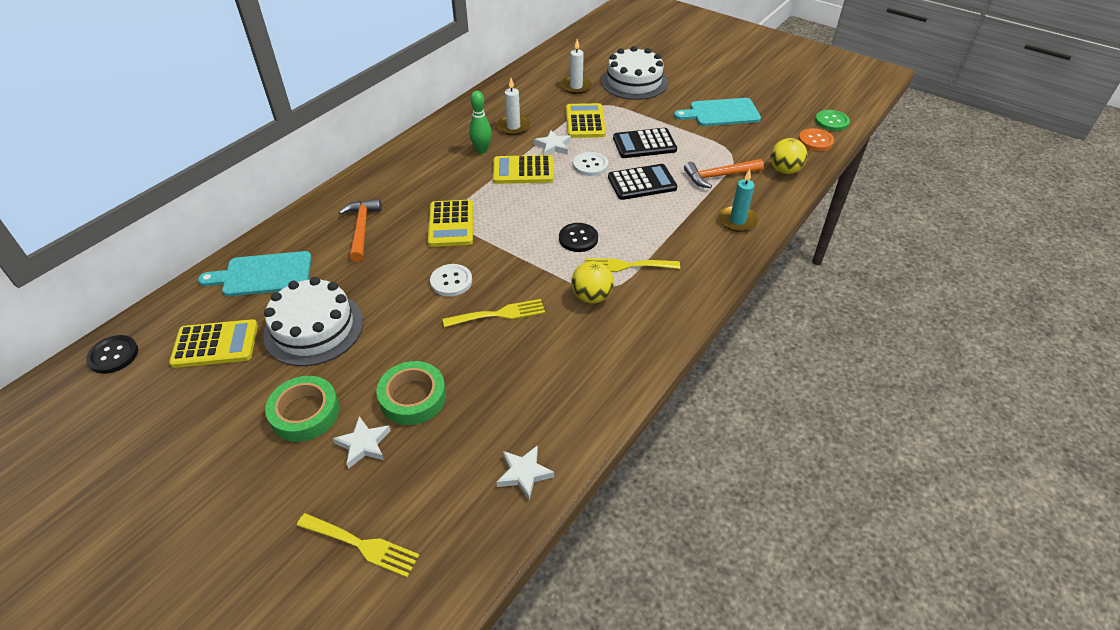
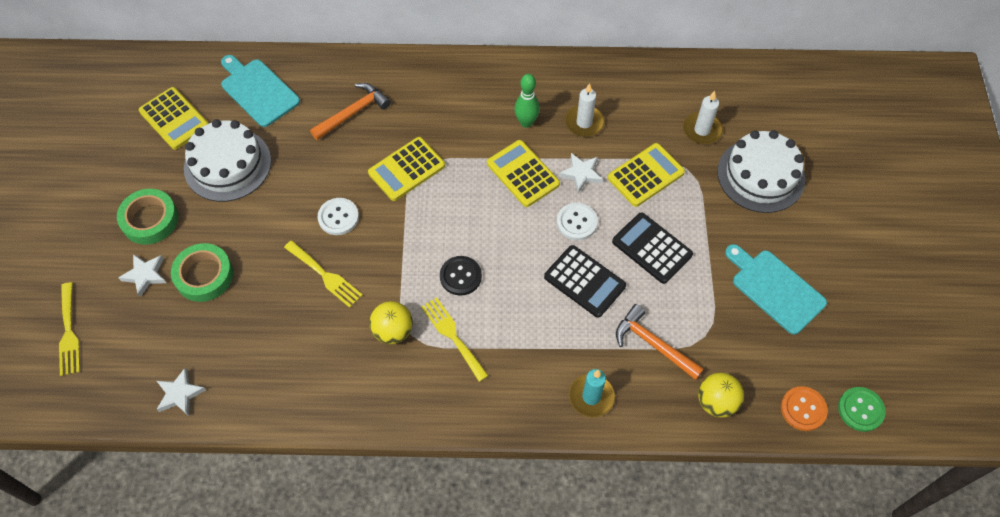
camera: 55 degrees right, 15 degrees up
black button [86,335,138,374] -> none

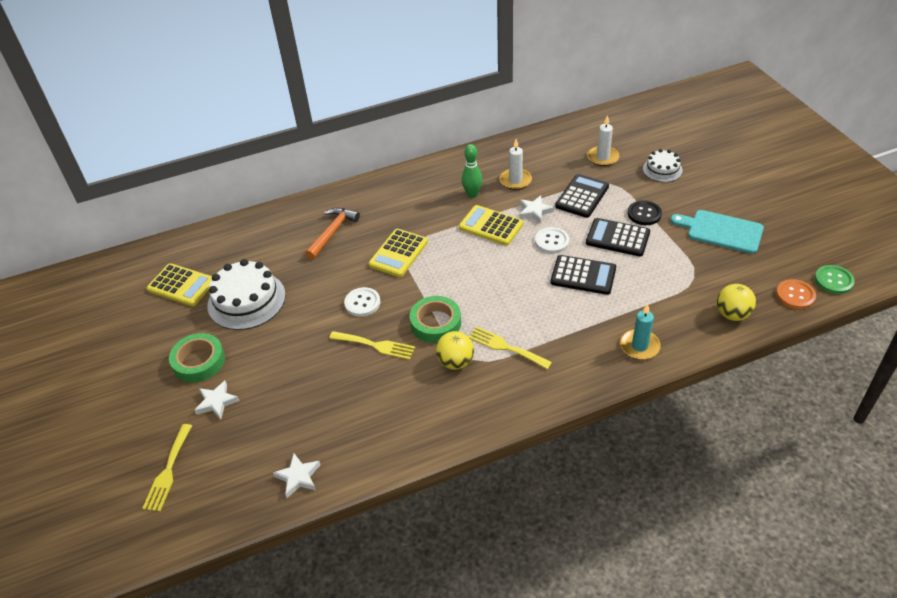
camera: 20 degrees left, 15 degrees down
yellow fork [59,282,80,376] -> yellow fork turned 45 degrees clockwise [142,424,192,511]
green tape [171,243,233,302] -> green tape moved to [410,296,461,343]
turquoise cutting board [221,55,300,127] -> none
black button [440,256,482,296] -> black button moved to [628,200,662,225]
yellow calculator [608,143,685,207] -> black calculator [555,174,609,218]
orange hammer [616,304,704,380] -> none
white cake [717,130,805,213] -> white cake [643,149,683,182], size x0.57

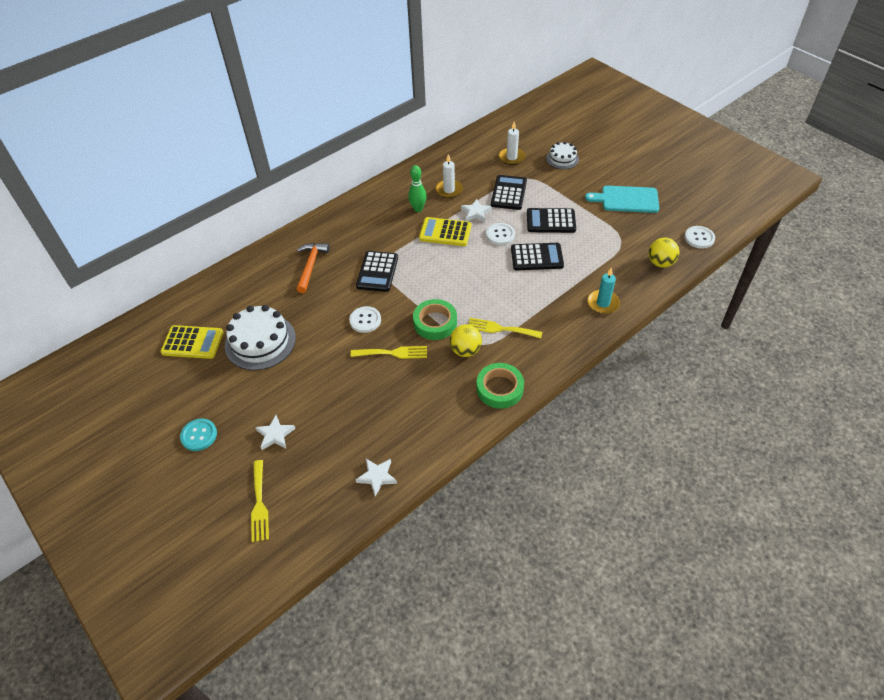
camera: 20 degrees left, 5 degrees up
green tape [169,333,225,382] -> green tape moved to [476,363,524,409]
yellow calculator [369,229,428,277] -> black calculator [356,251,398,292]
black button [628,200,662,225] -> none
orange button [776,279,816,309] -> white button [684,226,715,249]
green button [815,265,855,294] -> none
none -> turquoise button [180,418,217,451]

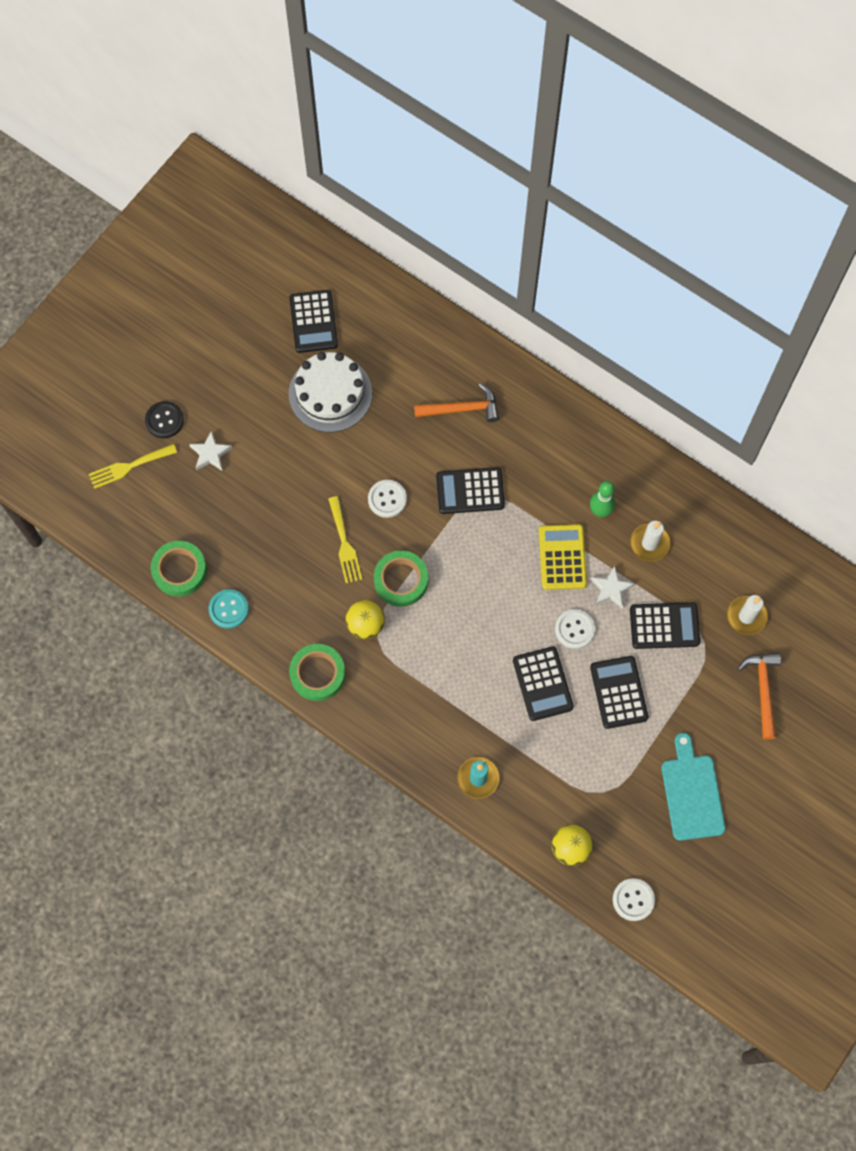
camera: 75 degrees right, 20 degrees up
yellow calculator [161,325,223,359] -> black calculator [289,290,338,353]
turquoise button [180,418,217,451] -> turquoise button moved to [209,589,249,629]
white star [356,459,397,496] -> green tape [151,541,207,597]
yellow fork [468,318,542,338] -> none
white cake [546,141,579,169] -> orange hammer [738,653,781,740]
none -> black button [145,401,184,438]

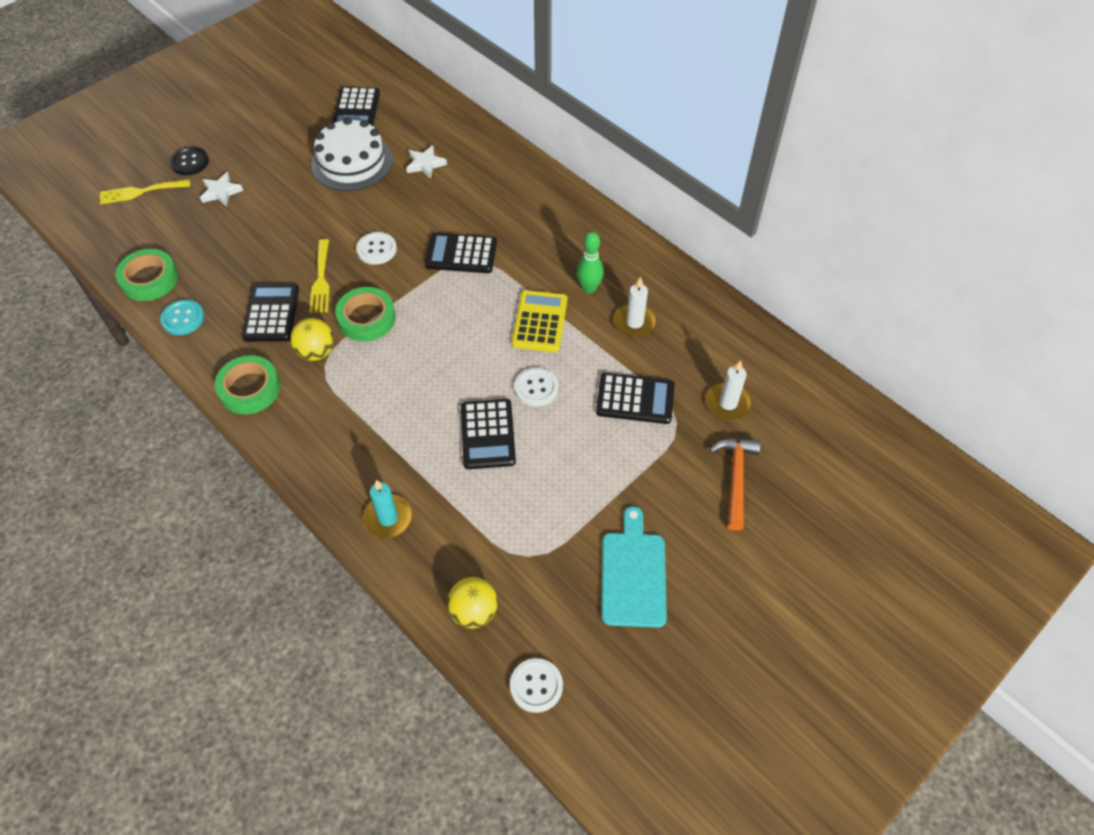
camera: 10 degrees right, 15 degrees down
orange hammer [414,383,499,422] -> none
black calculator [590,656,648,729] -> black calculator moved to [242,283,299,342]
white star [591,566,634,608] -> white star moved to [406,145,447,179]

